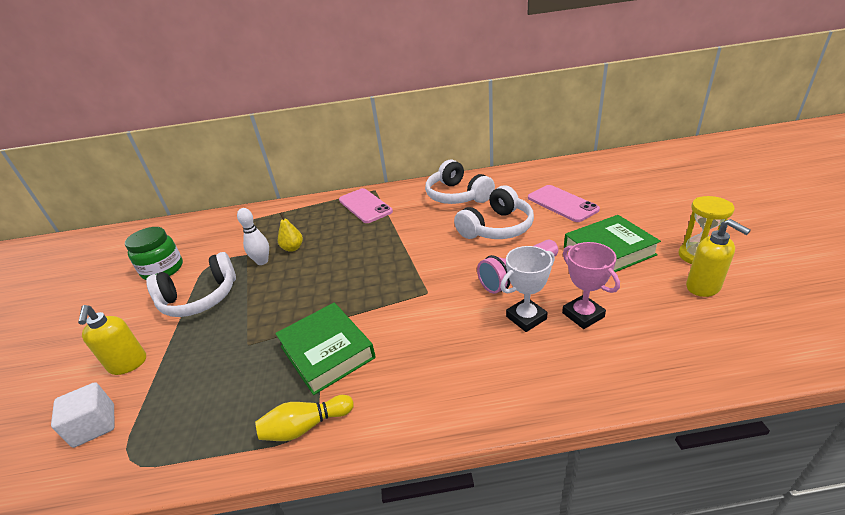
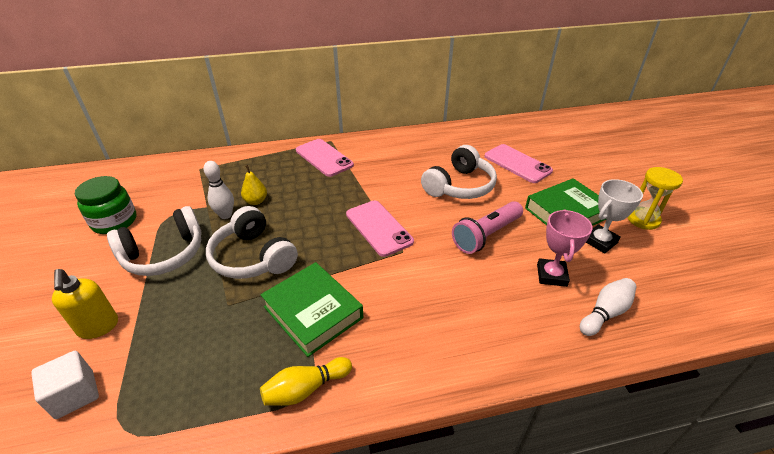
camera: 10 degrees left, 5 degrees up
white headphones [425,159,495,204] -> white headphones moved to [206,206,298,279]
white trophy [500,246,555,332] -> white trophy moved to [586,179,643,254]
pink trophy [562,242,620,329] -> pink trophy turned 45 degrees clockwise [537,209,593,287]
yellow soap dispenser [686,219,751,297] -> none
none -> pink phone [346,201,414,257]
none -> white bowling pin [580,278,637,336]

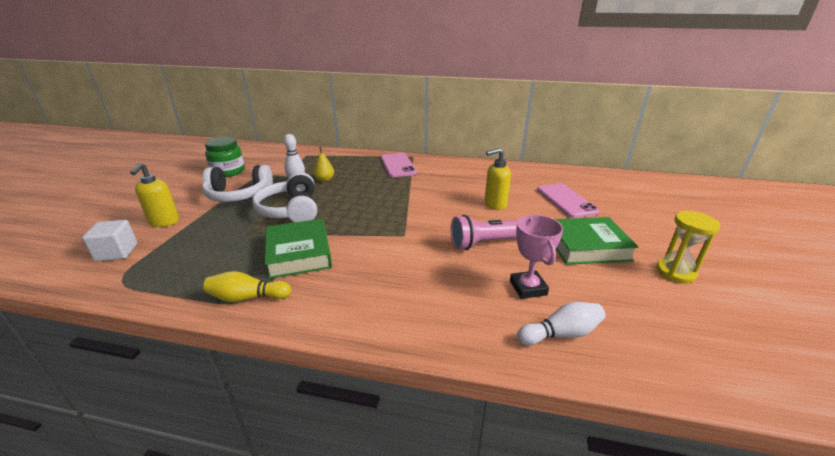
camera: 25 degrees right, 10 degrees down
pink phone [346,201,414,257] -> none
white headphones [421,145,497,199] -> yellow soap dispenser [485,148,511,210]
pink trophy [537,209,593,287] -> pink trophy turned 45 degrees counterclockwise [510,215,563,299]
white trophy [586,179,643,254] -> none

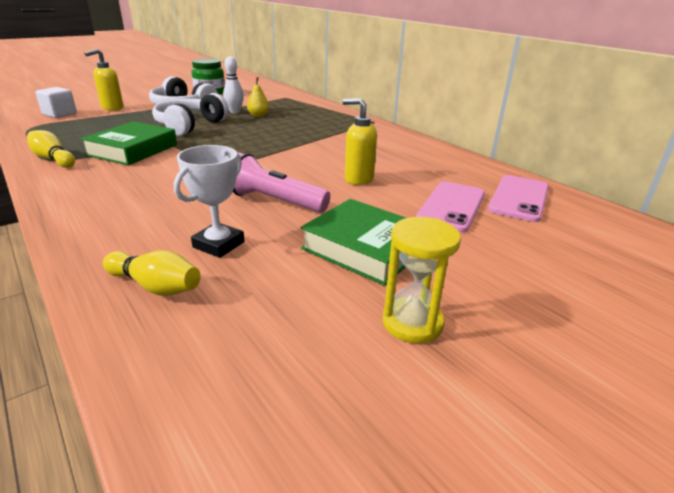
camera: 40 degrees right, 0 degrees up
pink phone [381,153,417,177] -> pink phone moved to [488,175,549,222]
pink trophy [510,215,563,299] -> white trophy [174,145,244,258]
white bowling pin [517,302,606,345] -> yellow bowling pin [103,250,201,296]

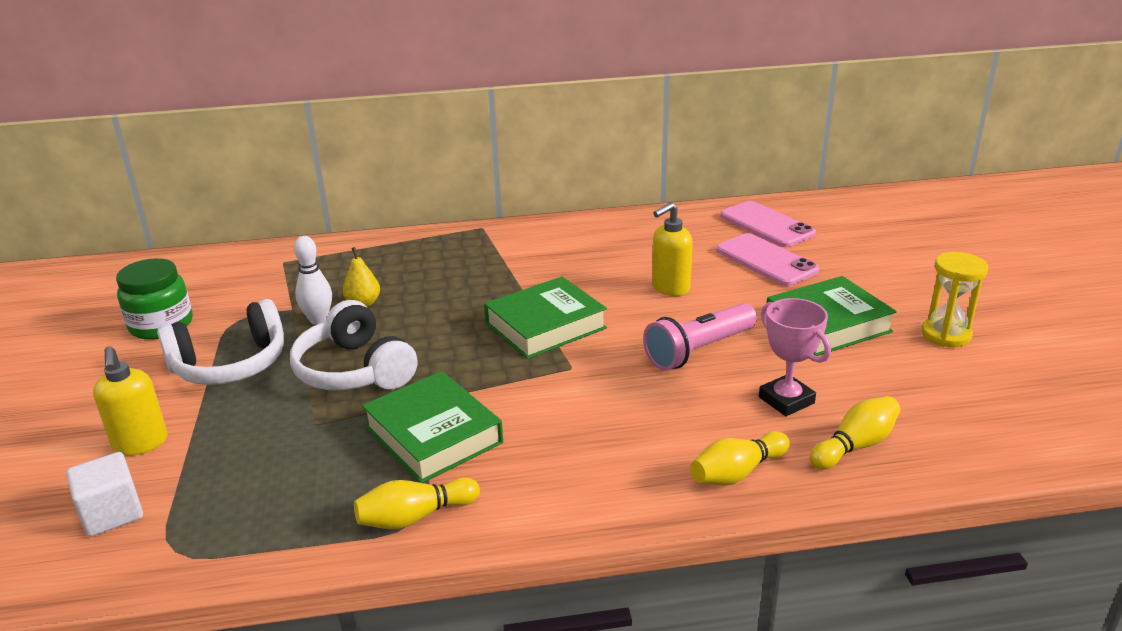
camera: 60 degrees left, 0 degrees up
white trophy [174,145,244,258] -> pink trophy [759,298,831,416]
none -> green book [484,277,607,359]
none -> yellow bowling pin [690,431,790,486]

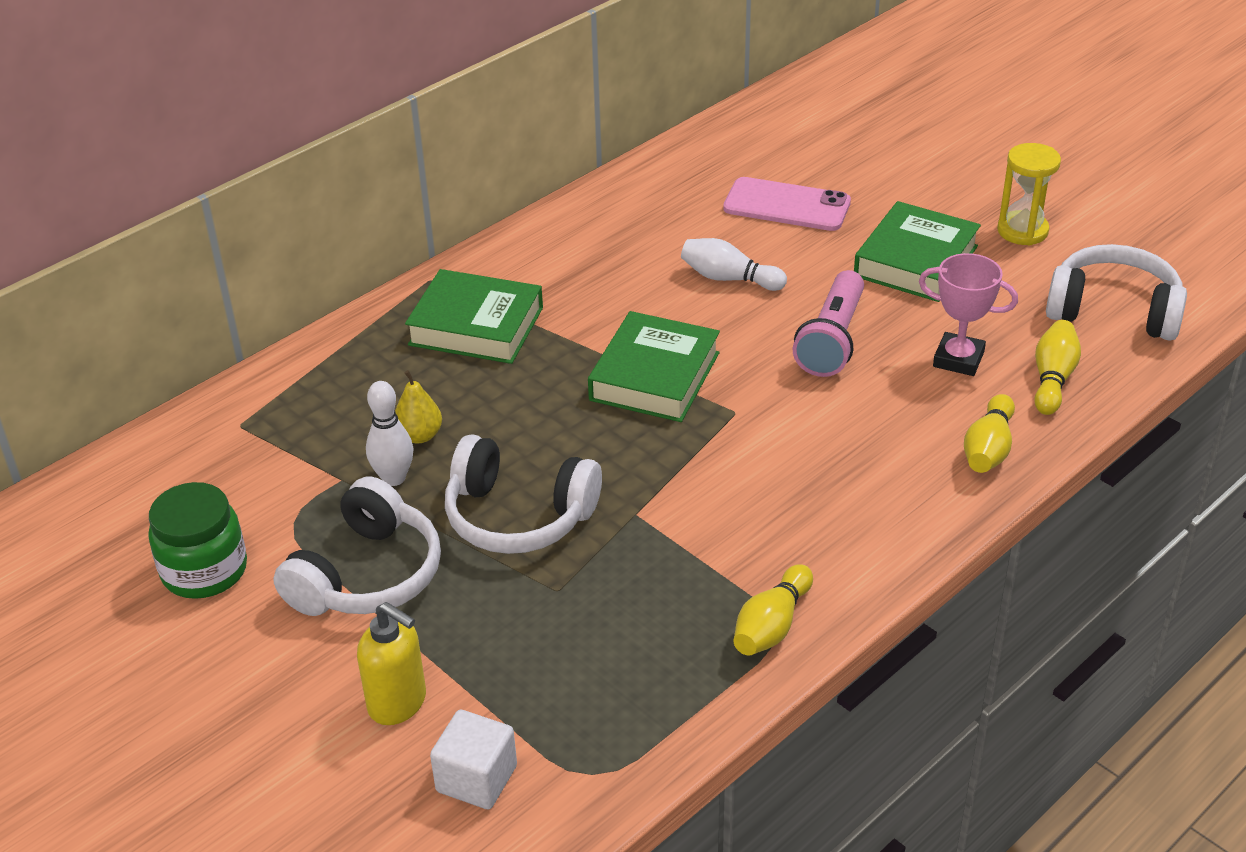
camera: 35 degrees left, 10 degrees up
green book [362,371,503,483] -> green book moved to [405,269,543,364]
yellow soap dispenser [652,202,693,296] -> white bowling pin [681,238,787,291]
pink phone [720,201,816,247] -> none
none -> white headphones [1046,244,1187,341]

